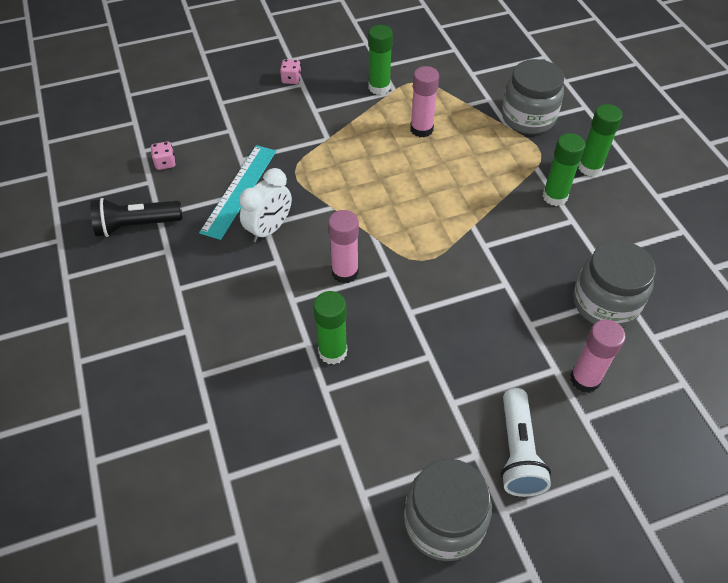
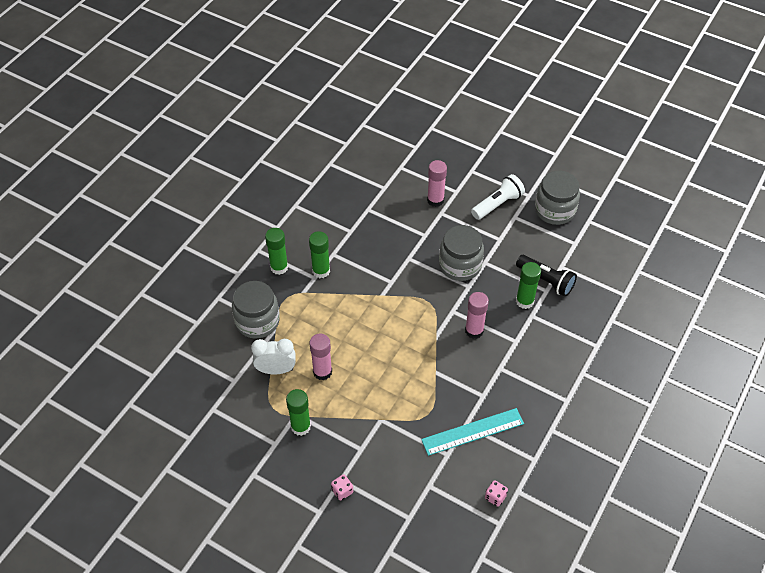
camera: 130 degrees left, 0 degrees up
black flashlight [90,198,183,237] -> black flashlight moved to [516,255,577,297]
white clock [239,168,292,242] -> white clock moved to [251,339,296,374]
grey jar [573,240,656,327] -> grey jar moved to [439,225,484,281]

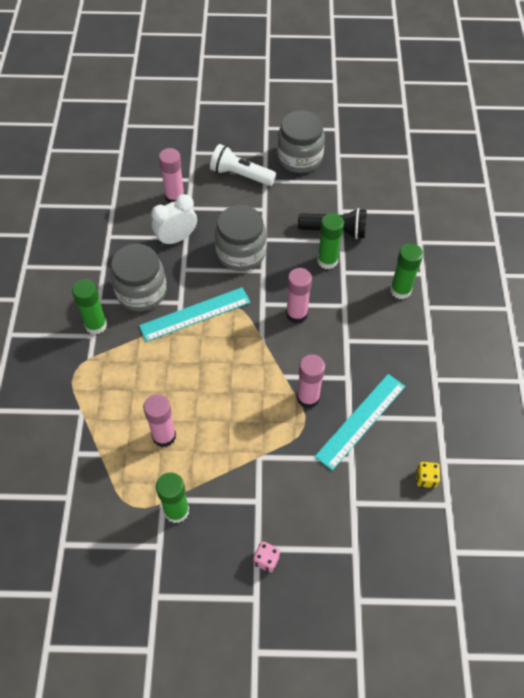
camera: 30 degrees left, 5 degrees up
grey jar [232,281,280,339] -> grey jar moved to [110,244,167,311]
white clock [251,339,296,374] -> white clock moved to [151,194,197,246]
green glue stick [265,228,288,275] -> green glue stick moved to [390,243,423,299]
white flashlight [471,174,525,220] -> white flashlight turned 90 degrees counterclockwise [210,144,276,186]
pink dice [485,480,508,507] -> yellow dice [416,462,440,488]
none -> turquoise ruler [139,287,251,342]
none -> pink glue stick [297,354,325,408]

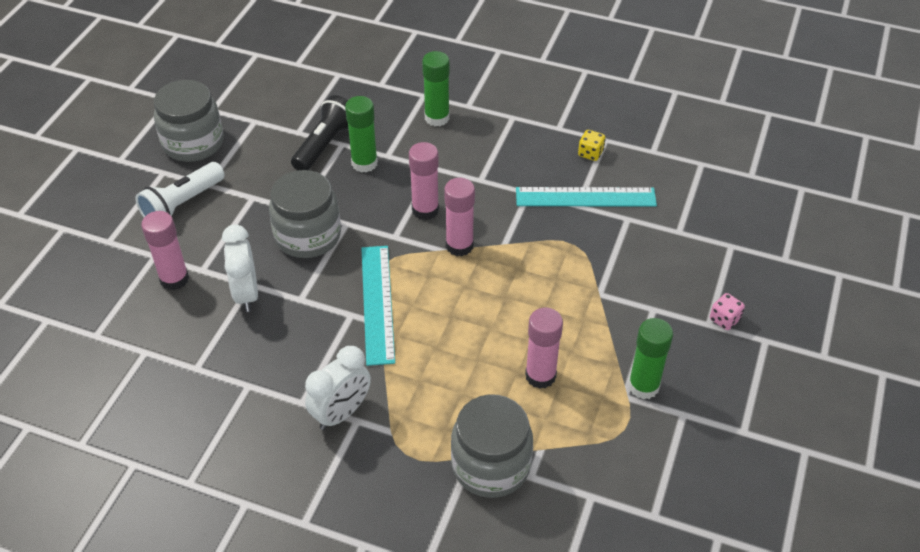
camera: 70 degrees left, 10 degrees down
green glue stick [72,279,107,335] -> white clock [305,346,371,430]
grey jar [110,244,167,311] -> grey jar moved to [451,394,533,498]
pink glue stick [297,354,325,408] -> pink glue stick moved to [444,178,475,256]
turquoise ruler [315,374,405,471] -> turquoise ruler turned 60 degrees counterclockwise [516,187,657,207]
yellow dice [416,462,440,488] -> yellow dice moved to [578,130,606,161]

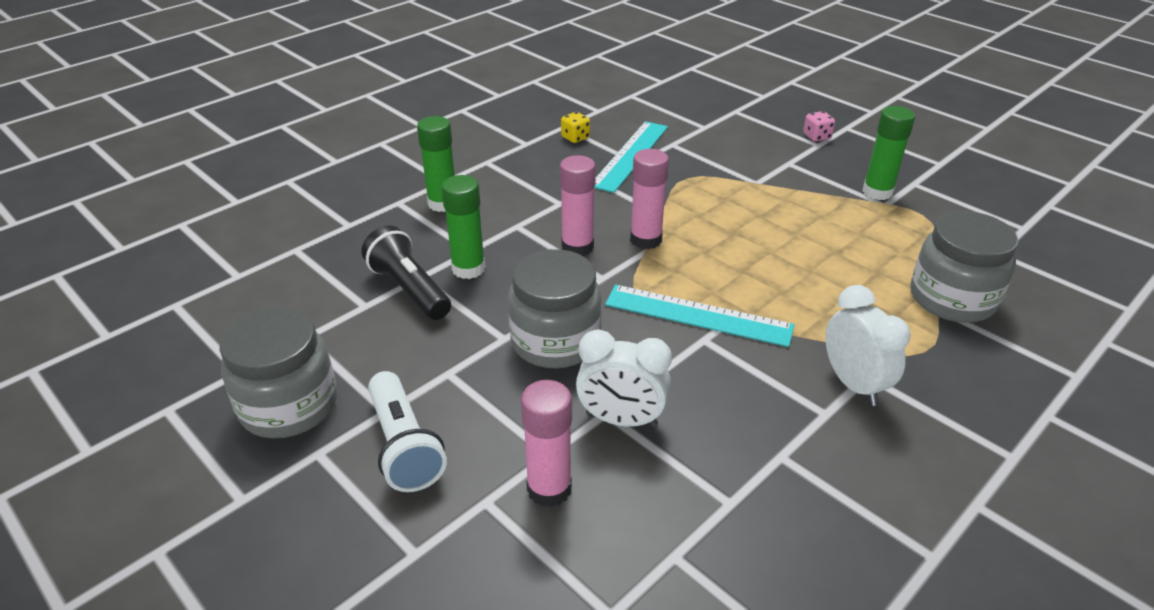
camera: 65 degrees left, 10 degrees down
pink glue stick [525,308,563,389] -> none

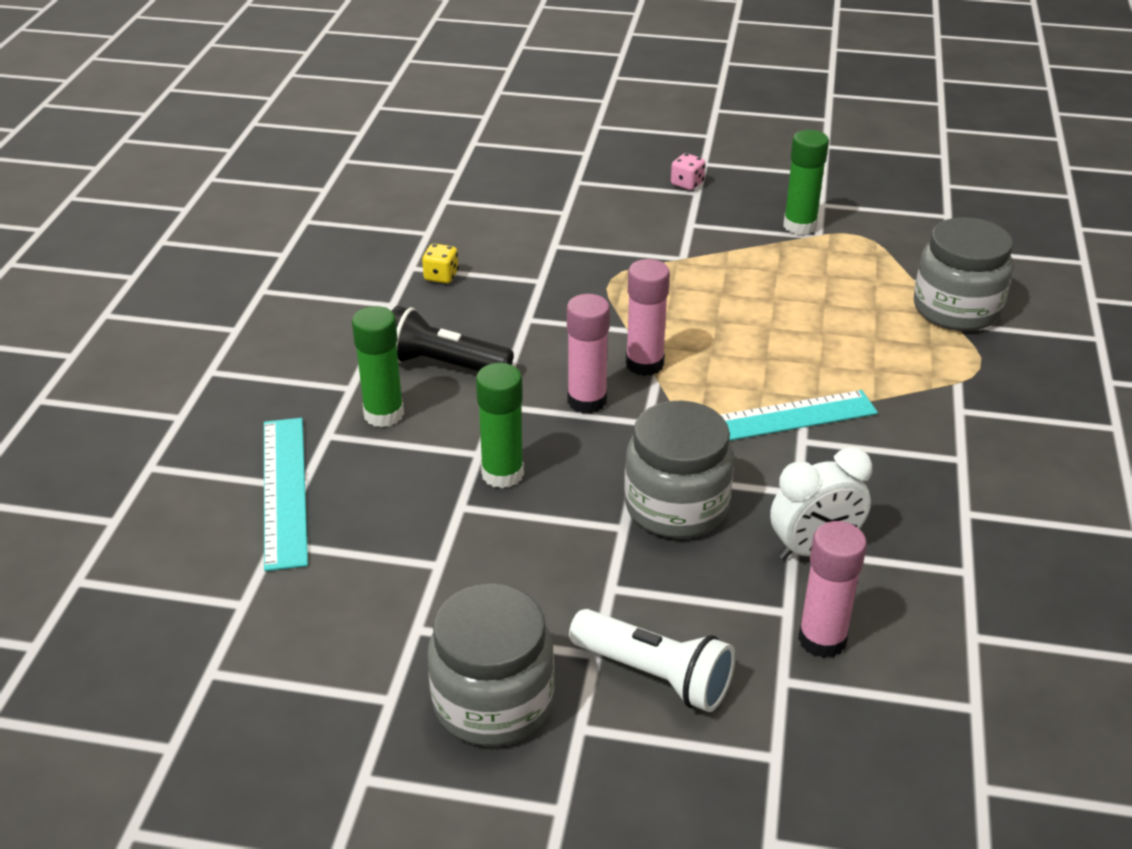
camera: 35 degrees left, 0 degrees up
black flashlight [362,225,451,320] -> black flashlight moved to [392,306,514,371]
turquoise ruler [594,121,668,193] -> turquoise ruler moved to [264,418,308,571]
white clock [825,285,910,406] -> none

